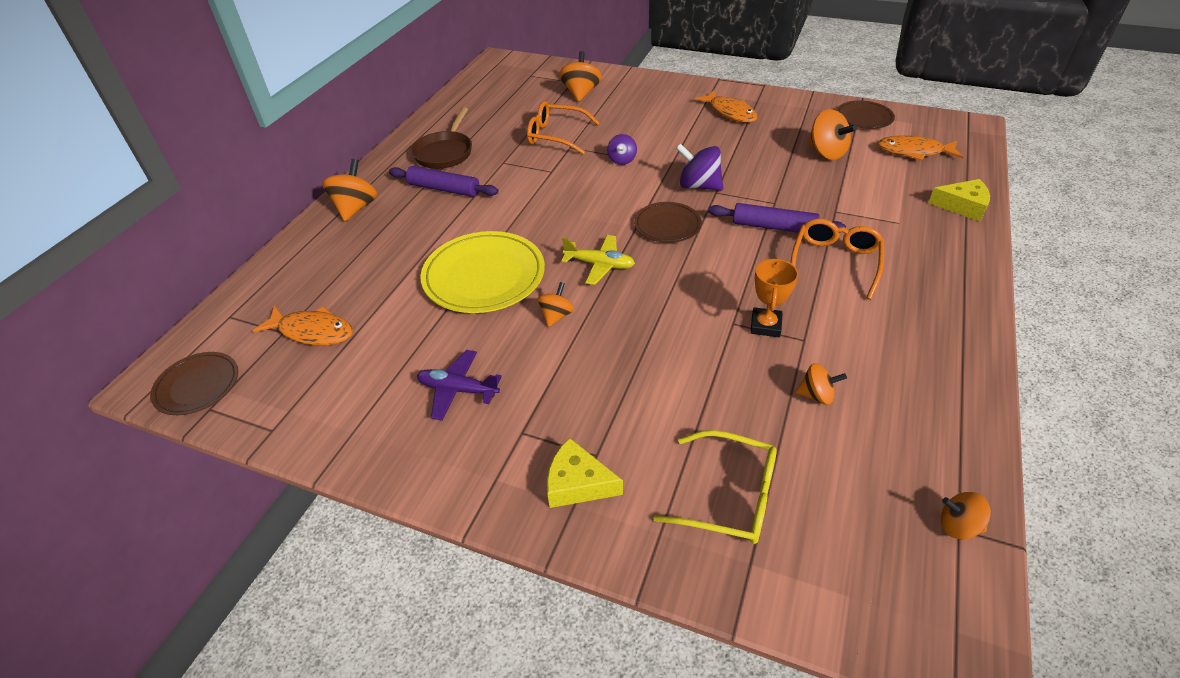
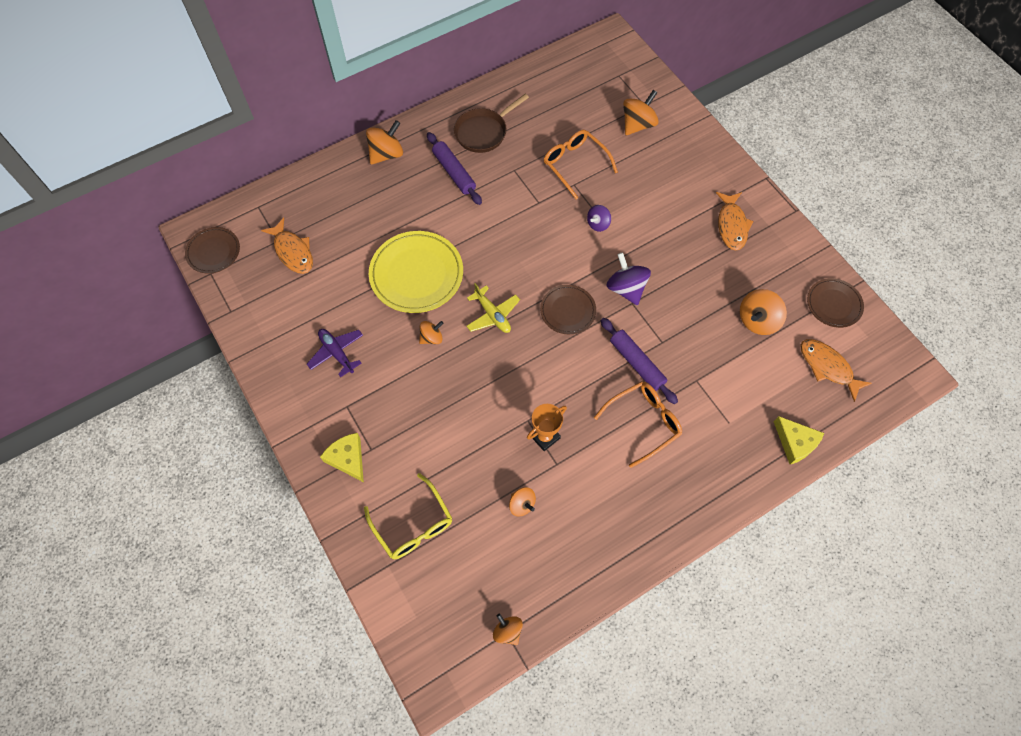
camera: 35 degrees right, 20 degrees up
orange spinning top [808,109,857,160] -> orange spinning top turned 45 degrees clockwise [740,289,787,335]

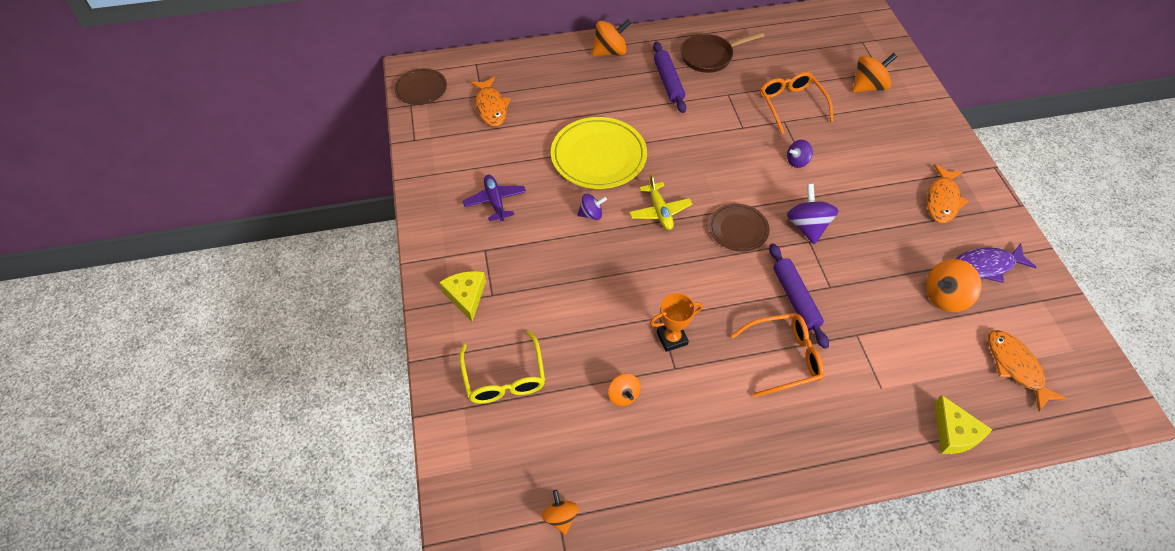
camera: 20 degrees right, 10 degrees down
orange spinning top [419,321,443,344] -> purple spinning top [577,194,607,220]
brown plate [807,278,864,328] -> none
none -> purple fish [956,243,1036,283]

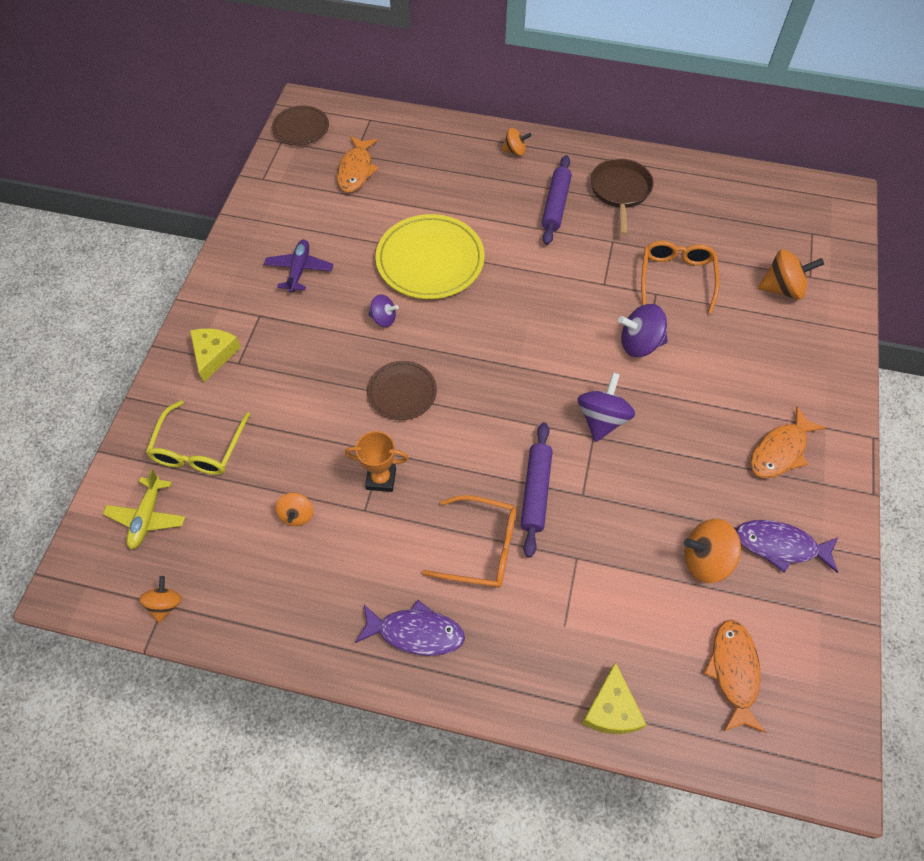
camera: 25 degrees right, 5 degrees up
orange spinning top [592,19,631,56] -> orange spinning top [501,128,532,156], size x0.61
yellow plane [629,174,692,230] -> yellow plane moved to [103,469,185,549]
brown pan [681,32,764,73] -> brown pan turned 90 degrees clockwise [591,158,654,235]
brown plate [709,203,769,252] -> brown plate moved to [367,361,437,420]
purple spinning top [787,140,813,168] -> purple spinning top [618,304,668,357], size x1.65
none -> purple fish [355,600,465,656]

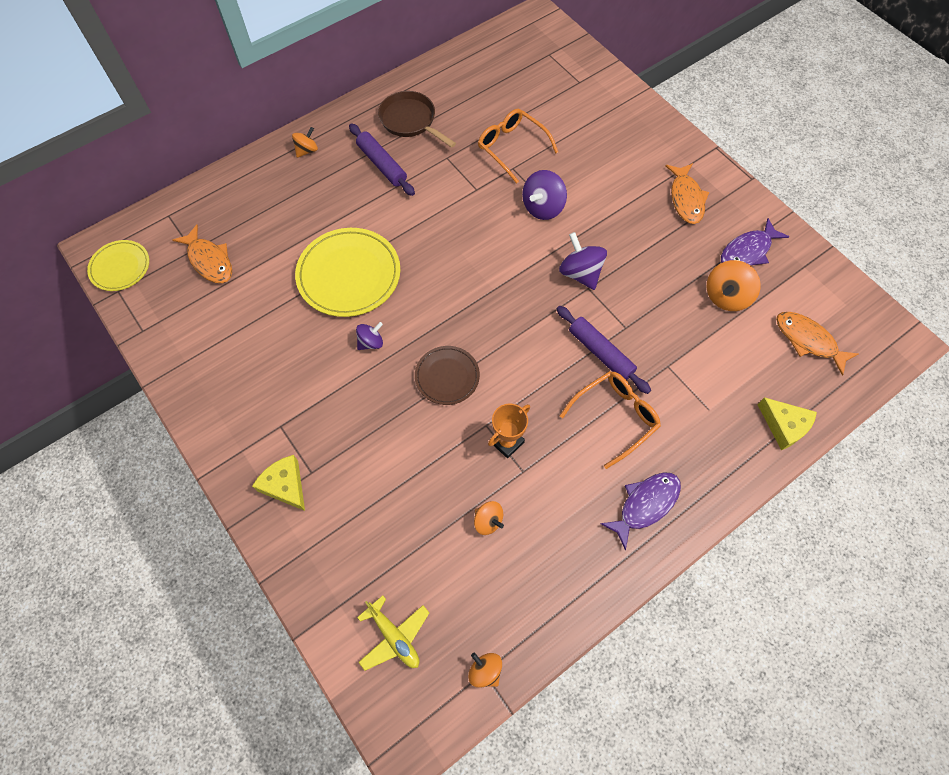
camera: 50 degrees left, 5 degrees up
yellow glasses [146,400,250,475] -> none
purple plane [264,239,333,293] -> none
brown plate [272,105,329,146] -> yellow plate [87,240,149,291]
orange spinning top [758,249,824,300] -> none

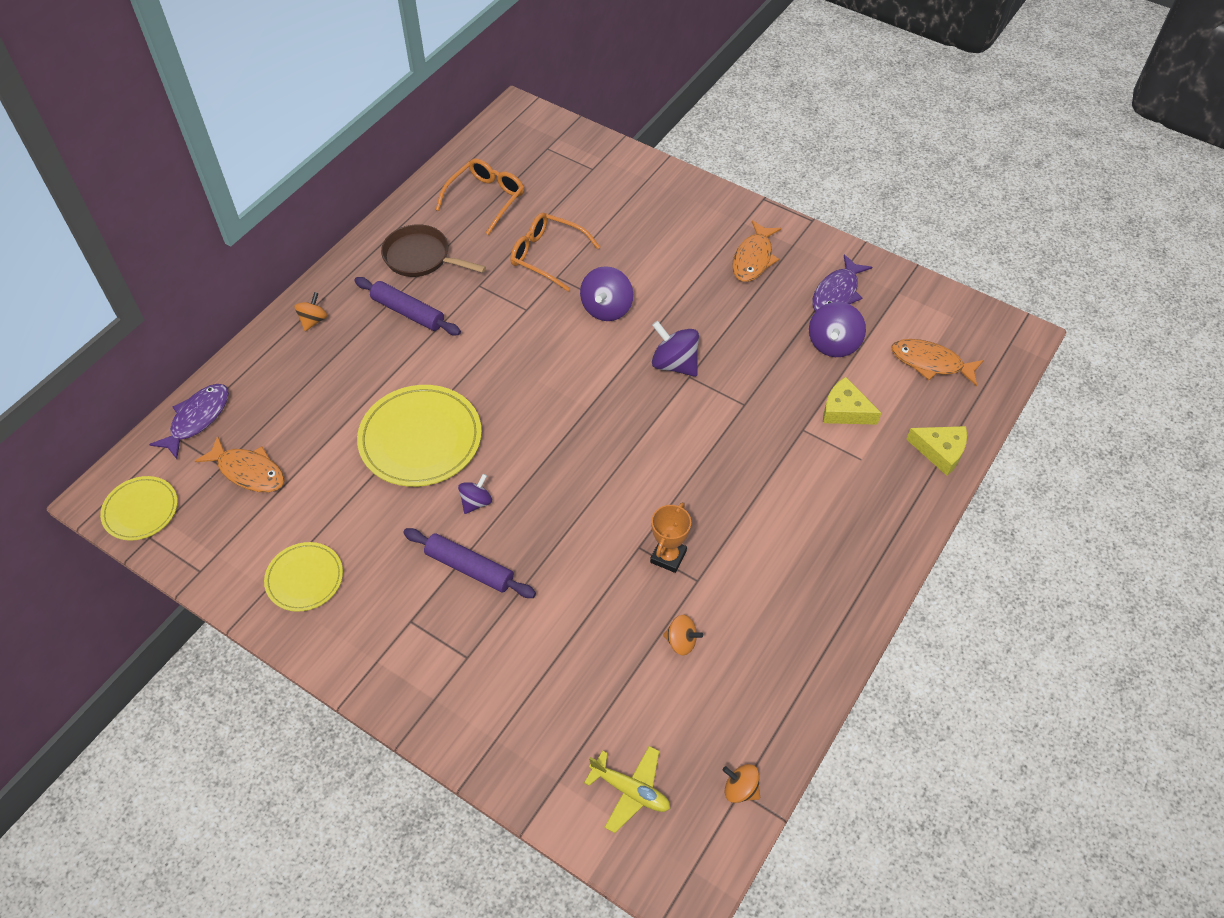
camera: 20 degrees left, 10 degrees down
yellow cheese [252,455,305,511] -> yellow cheese moved to [823,377,881,425]
brown plate [415,346,480,405] -> none
purple rolling pin [556,306,651,394] -> purple rolling pin moved to [403,528,536,598]
orange glasses [559,371,661,469] -> orange glasses moved to [436,159,524,235]
purple fish [600,472,681,550] -> purple fish moved to [149,384,229,459]
orange fish [666,163,709,224] -> orange fish turned 45 degrees clockwise [732,220,781,282]
orange spinning top [707,260,761,311] -> purple spinning top [809,302,866,357]
none -> yellow plate [264,542,343,612]

